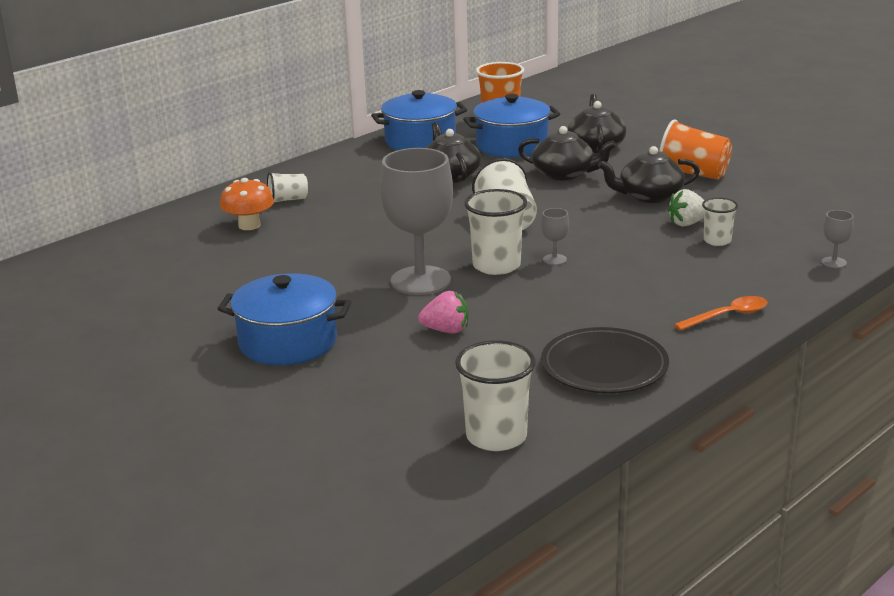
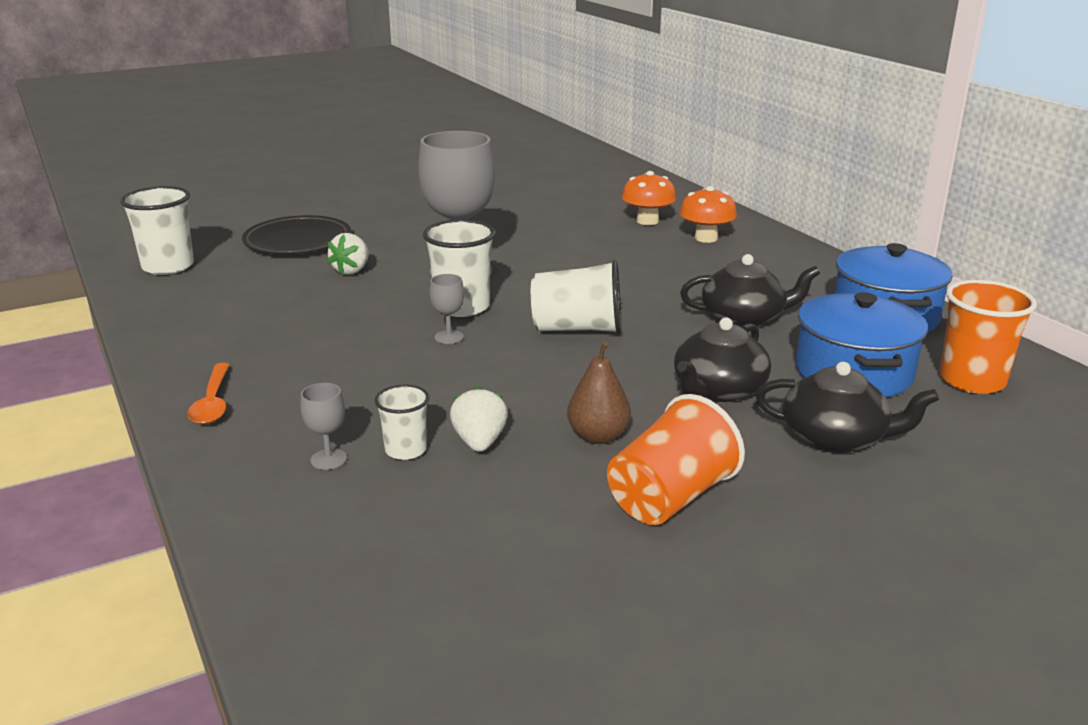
camera: 105 degrees right, 0 degrees up
blue pot [218,273,351,365] -> none
white cup [267,172,308,202] -> orange mushroom [679,186,737,243]
pink strawberry [418,291,468,333] -> white strawberry [327,233,369,275]
black plate [541,327,669,393] -> black plate moved to [242,215,351,254]
black teapot [598,146,700,203] -> brown pear [567,342,631,444]
grey goblet [822,210,854,268] -> grey goblet moved to [300,383,347,470]

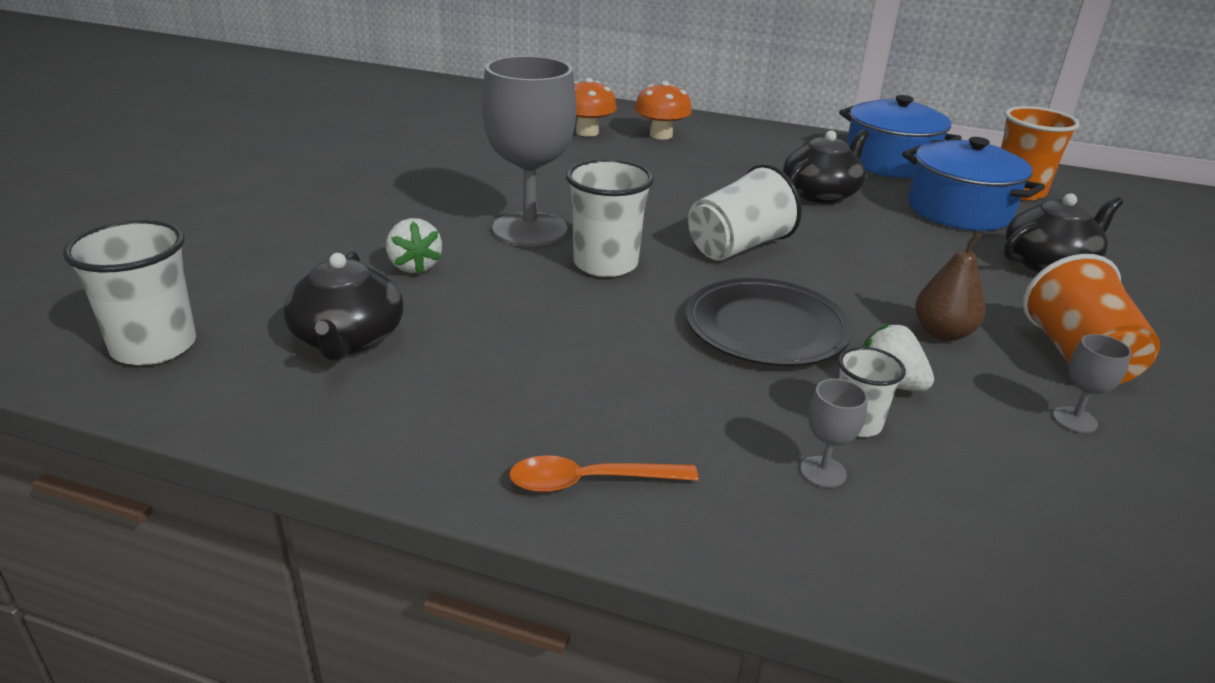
camera: 45 degrees left, 5 degrees up
orange spoon [187,363,230,425] -> orange spoon turned 135 degrees clockwise [509,455,699,493]
black plate [242,215,351,254] -> black plate moved to [686,278,853,366]
grey goblet [430,274,464,344] -> grey goblet moved to [1053,334,1132,433]
black teapot [674,317,771,402] -> black teapot moved to [283,252,403,360]

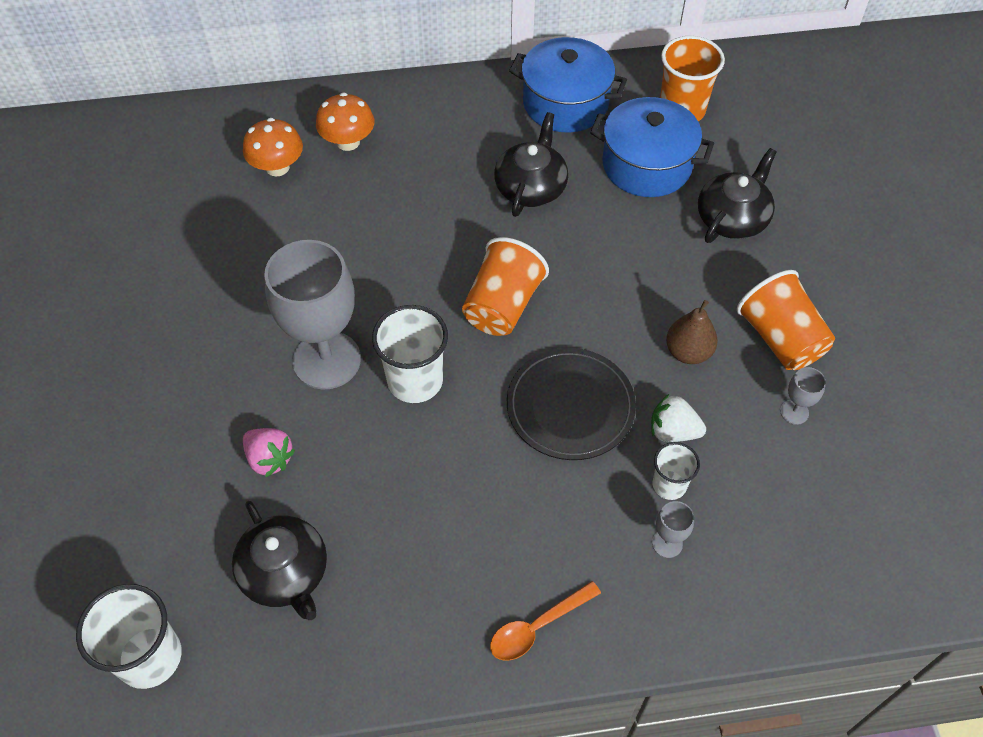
camera: 25 degrees left, 25 degrees up
white strawberry [386,218,442,274] -> pink strawberry [243,428,295,478]
white cup [688,164,802,261] -> orange cup [462,237,549,336]

